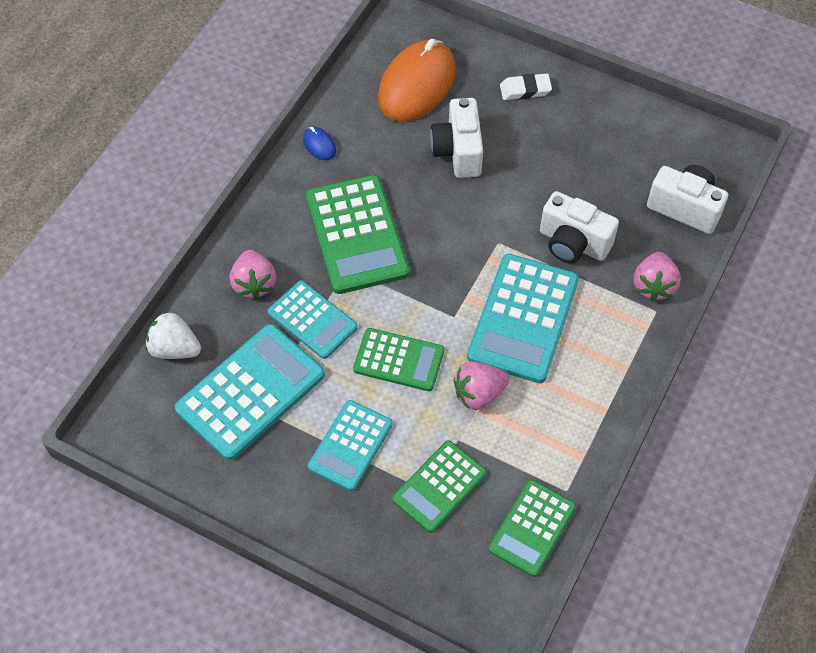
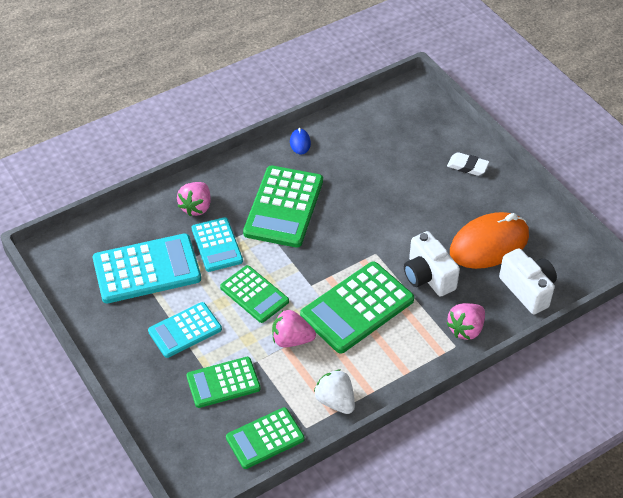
camera: 30 degrees right, 10 degrees down
white strawberry [145,312,201,359] -> white strawberry moved to [314,369,355,414]
orange mouse [378,39,456,121] -> orange mouse moved to [450,212,529,269]
white camera [430,98,483,178] -> none
turquoise calculator [467,254,579,383] -> green calculator [300,261,414,354]

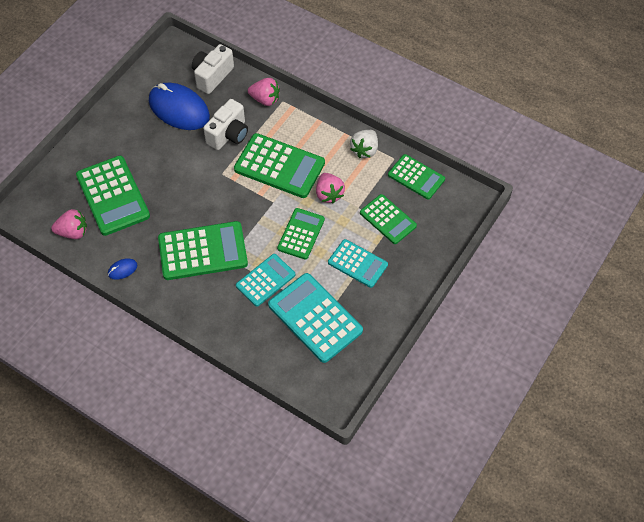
camera: 115 degrees left, 10 degrees up
pink strawberry [177,182,211,216] -> pink strawberry moved to [51,209,87,239]
white eraser [447,152,489,176] -> none
orange mouse [450,212,529,269] -> blue mouse [149,83,210,130]
none -> green calculator [76,156,150,236]

